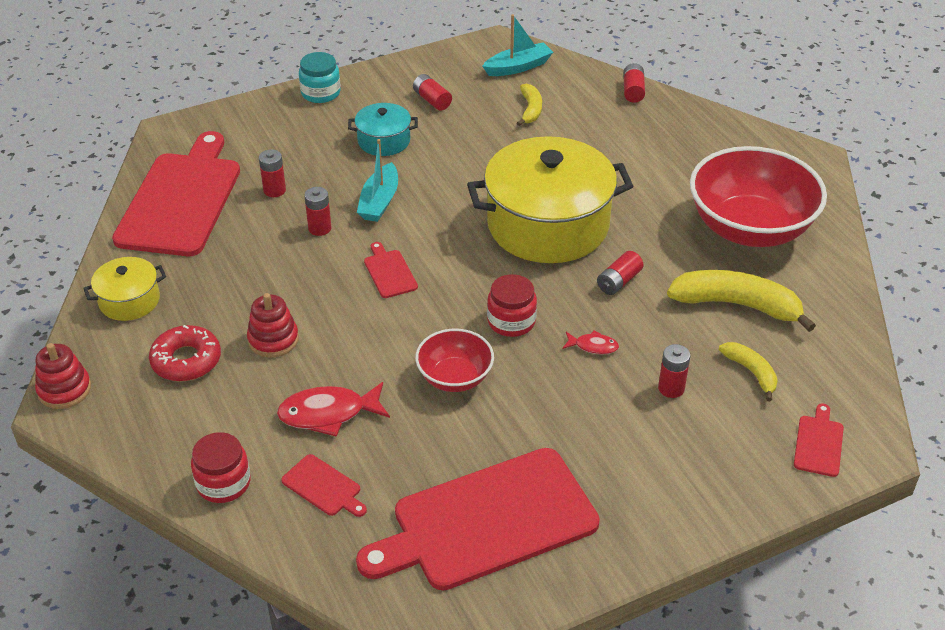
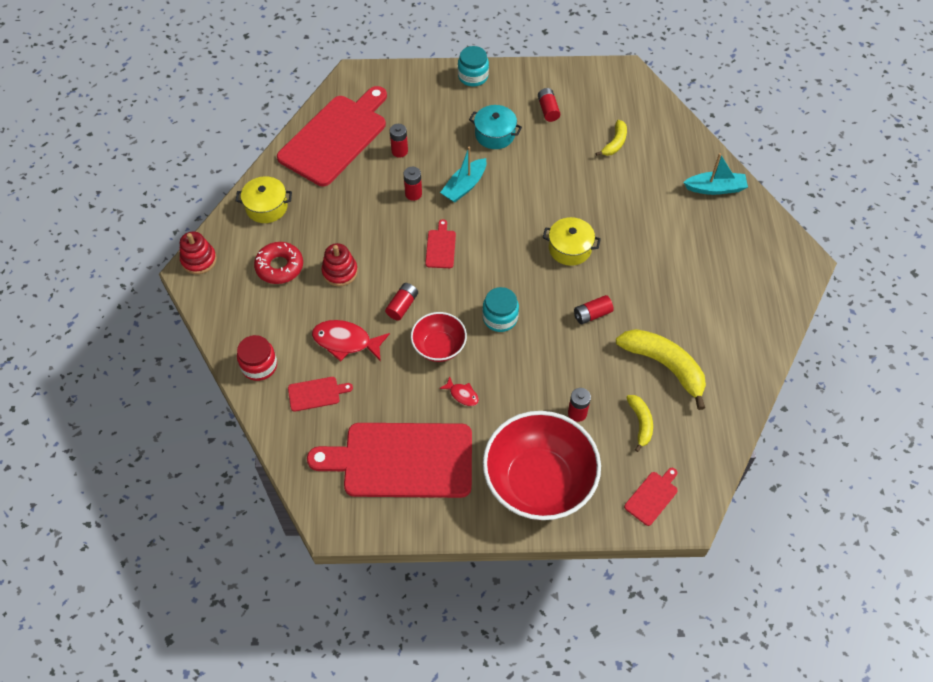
camera: 25 degrees right, 15 degrees up
red cutting board [281,454,367,517] -> red cutting board turned 75 degrees counterclockwise [288,377,353,412]
yellow pot [467,136,633,263] -> yellow pot [543,217,601,266], size x0.47
turquoise boat [482,14,553,76] -> turquoise boat moved to [683,153,748,195]
red jar [487,274,537,337] -> turquoise jar [482,287,519,332]
red fish [562,330,619,355] -> red fish moved to [439,376,479,406]
red battery [623,63,645,103] -> red battery moved to [385,283,418,320]
red bowl [690,146,827,247] -> red bowl moved to [483,411,601,520]

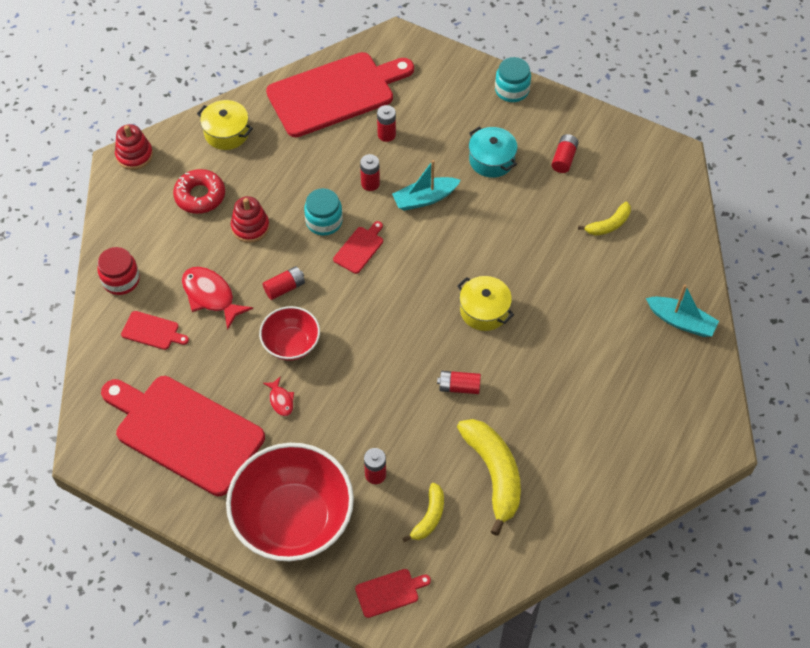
camera: 30 degrees right, 0 degrees up
turquoise jar [482,287,519,332] -> turquoise jar moved to [304,188,343,236]

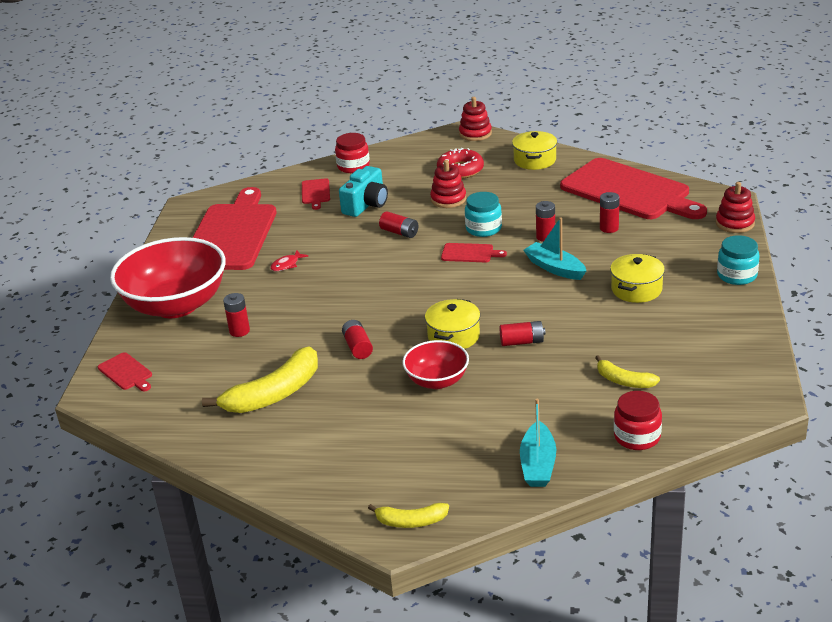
camera: 70 degrees right, 25 degrees down
red fish [182,267,253,330] -> turquoise camera [339,166,388,217]
red bowl [259,306,320,361] -> red bowl moved to [402,340,469,389]
yellow banana [403,483,444,542] -> yellow banana moved to [368,503,449,528]
turquoise pot [469,127,517,178] -> yellow pot [610,254,665,303]
red battery [552,134,579,173] -> red battery moved to [500,321,546,346]
none -> red jar [614,391,662,450]
none -> red stacking toy [716,182,755,233]

